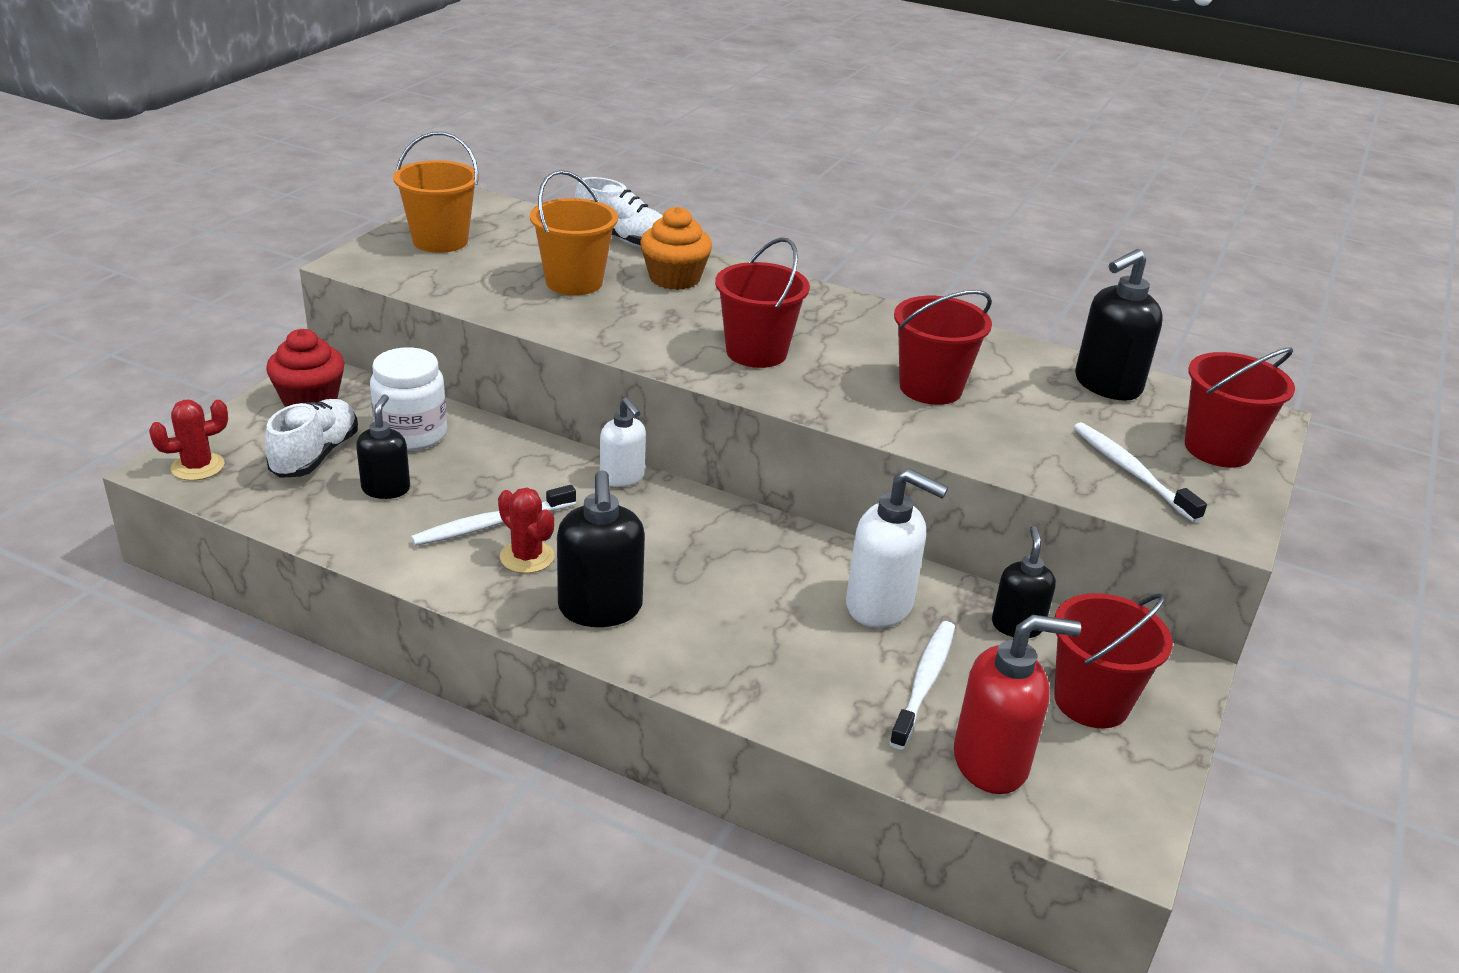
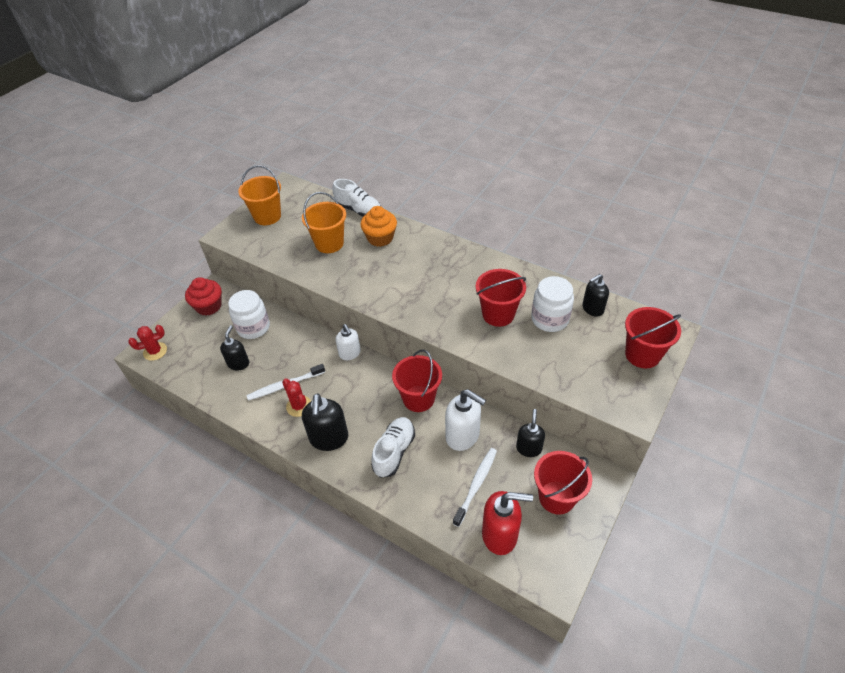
camera: 10 degrees right, 15 degrees up
white shoe [265,399,358,478] -> white shoe moved to [371,417,415,478]
red bucket [715,238,810,368] -> red bucket moved to [392,349,442,412]
white toothbrush [1073,422,1207,523] -> none
black soap dispenser [1075,249,1163,401] -> black soap dispenser [582,274,609,317], size x0.64
none -> white jar [531,276,574,332]

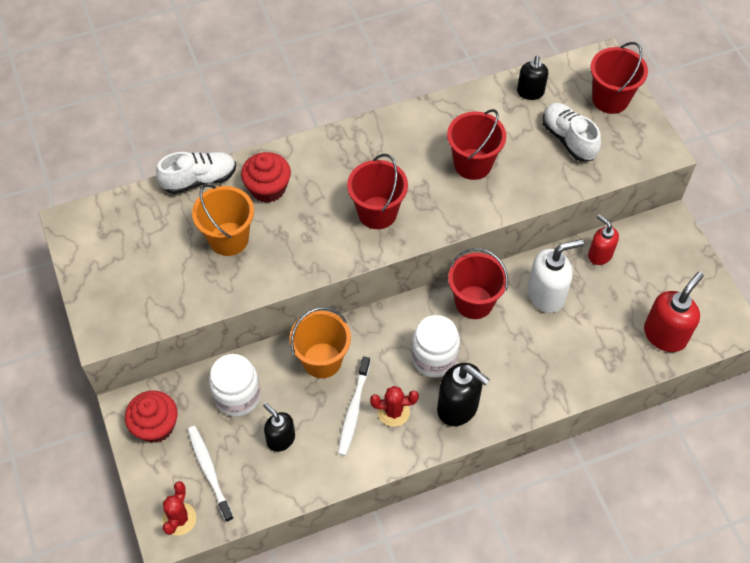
camera: 55 degrees left, 10 degrees up
orange bucket [238,165,281,225] -> orange bucket moved to [289,307,351,378]
white soap dispenser [336,324,361,360] -> none
orange cupcake [360,206,397,247] -> red cupcake [241,152,291,203]
white shoe [371,417,415,478] -> white shoe moved to [543,103,601,162]
white toothbrush [453,448,497,527] -> white toothbrush moved to [188,426,234,522]
black soap dispenser [516,409,545,457] -> red soap dispenser [588,215,619,265]
white jar [531,276,574,332] -> white jar moved to [411,315,460,377]
red bucket [534,451,592,515] -> red bucket moved to [347,154,408,229]

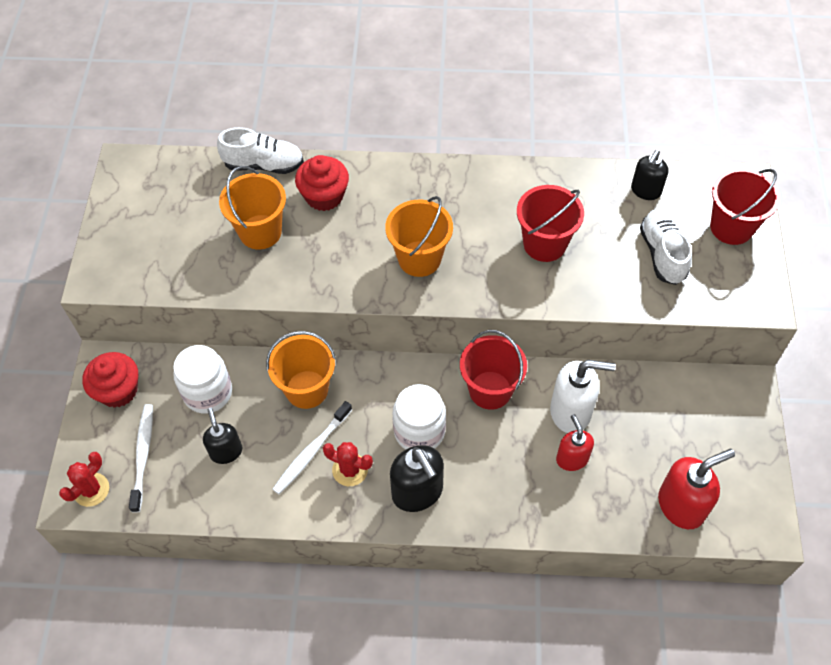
camera: 25 degrees right, 0 degrees up
red bucket [347,154,408,229] -> orange bucket [385,196,453,277]
red soap dispenser [588,215,619,265] -> red soap dispenser moved to [556,414,594,471]

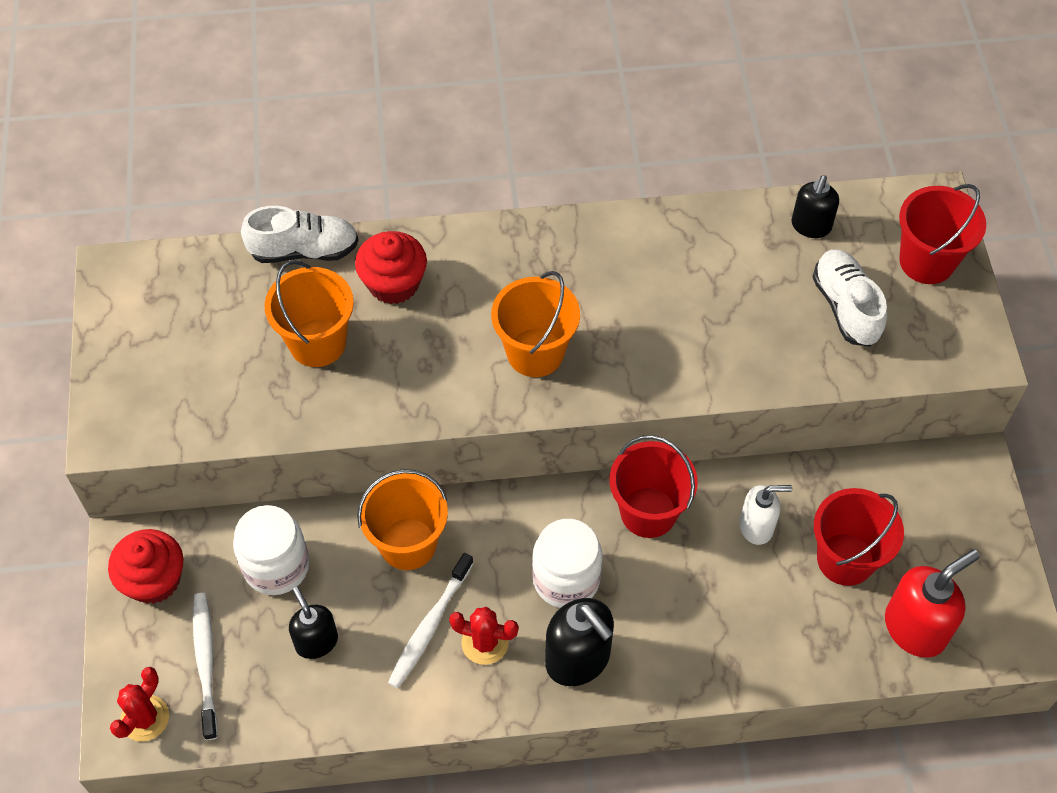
camera: 10 degrees left, 0 degrees up
red bucket [517,185,584,262] -> red bucket moved to [814,488,904,586]
white soap dispenser [550,360,615,433] -> white soap dispenser [739,485,792,545], size x0.64
red soap dispenser [556,414,594,471] -> none

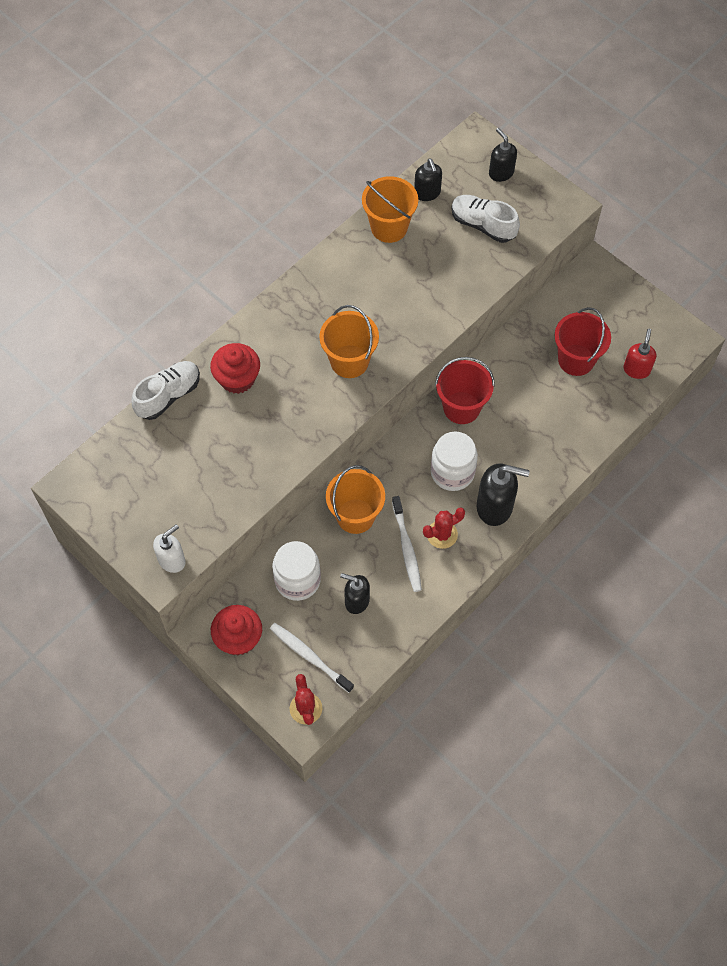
camera: 40 degrees left, 5 degrees up
orange bucket [264,260,354,367] -> orange bucket moved to [362,176,418,243]
white soap dispenser [739,485,792,545] -> white soap dispenser moved to [153,524,186,573]
red soap dispenser [885,549,980,658] -> red soap dispenser [623,329,656,379], size x0.64
red bucket [899,184,986,284] -> black soap dispenser [489,128,517,182]

